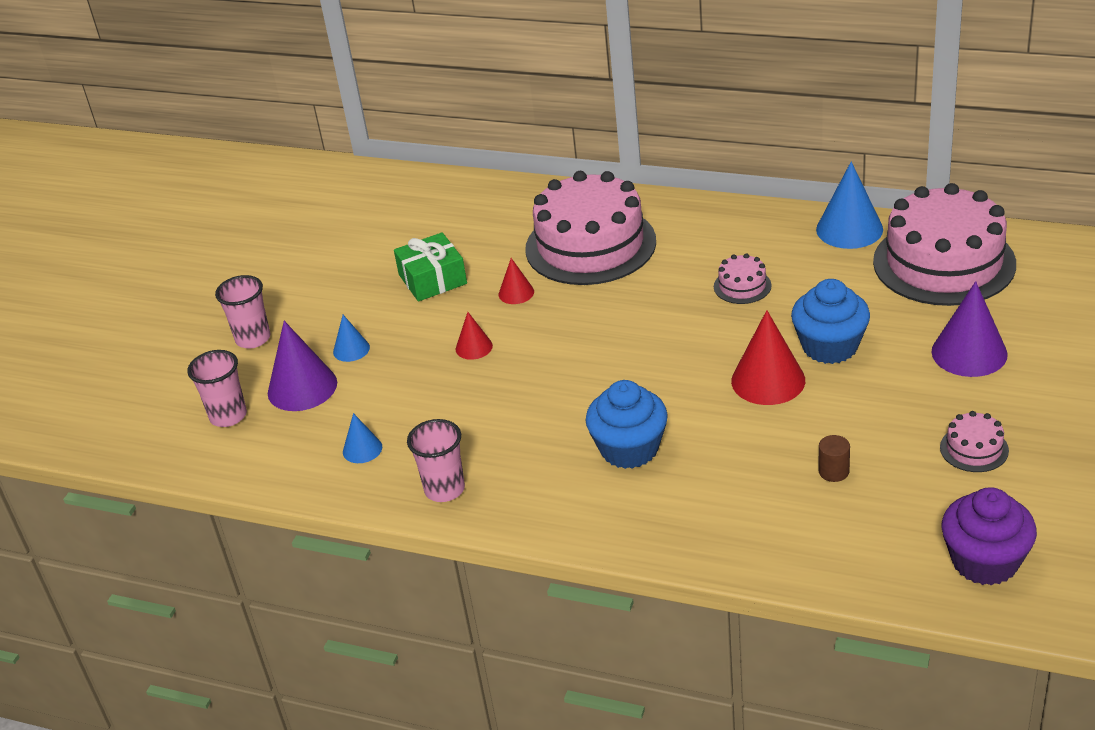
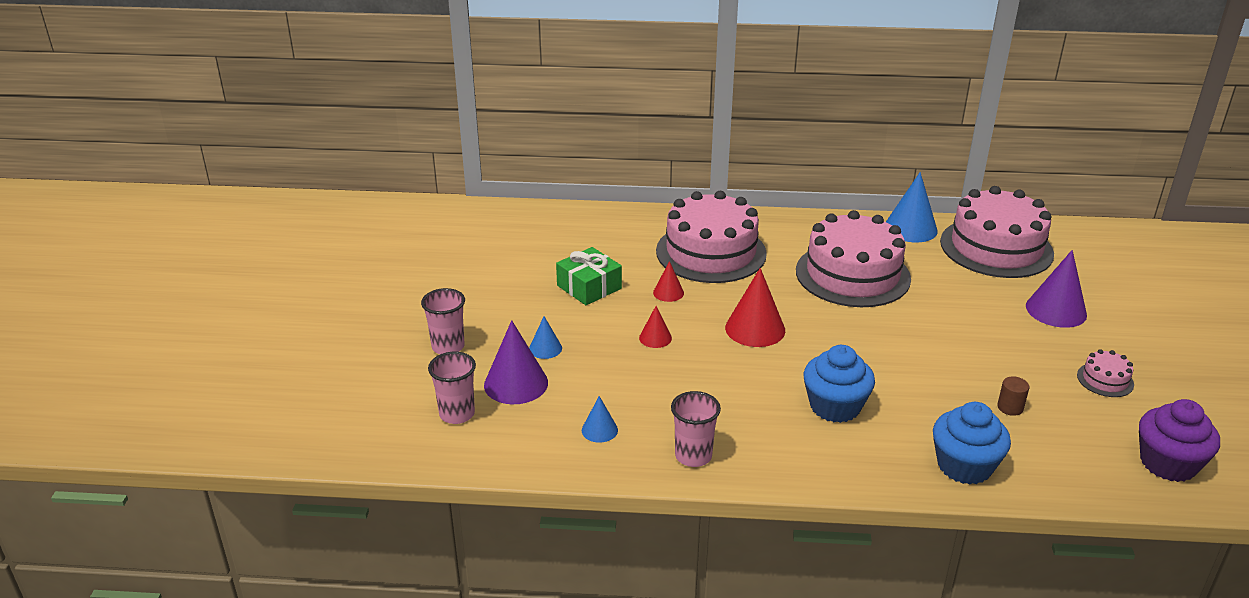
camera: 20 degrees left, 5 degrees down
pink cake [714,253,772,304] -> pink cake [796,210,911,307], size x2.41
red cone [731,310,805,405] -> red cone moved to [725,268,785,347]
blue cupcake [791,279,870,364] -> blue cupcake moved to [933,402,1011,485]

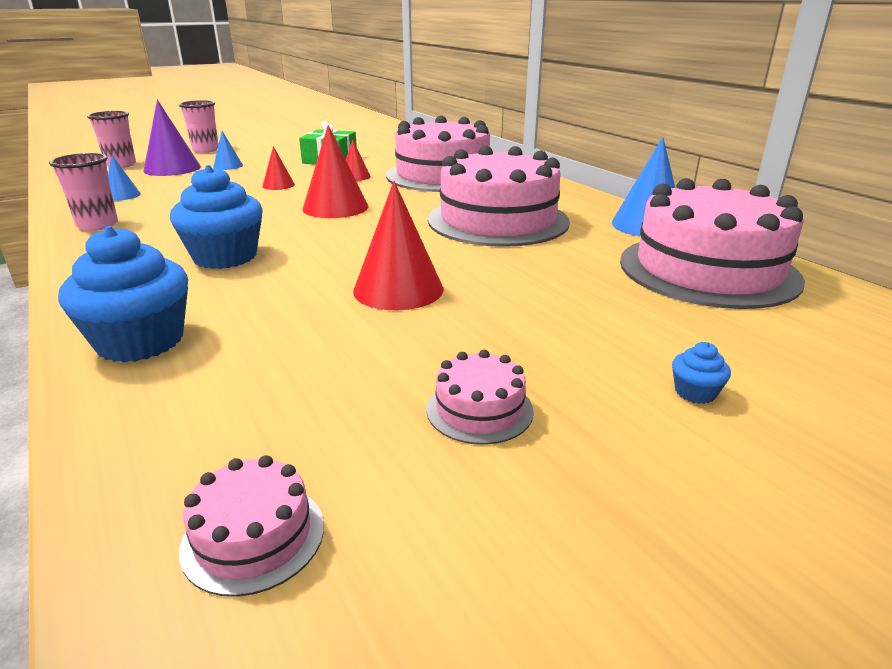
camera: 55 degrees right, 5 degrees down
brown cylinder [997,376,1029,416] -> none
purple cone [1026,250,1087,328] -> none
purple cupcake [1139,399,1220,482] -> pink cake [179,455,324,597]
none -> red cone [353,181,444,310]
none -> blue cupcake [672,342,731,404]

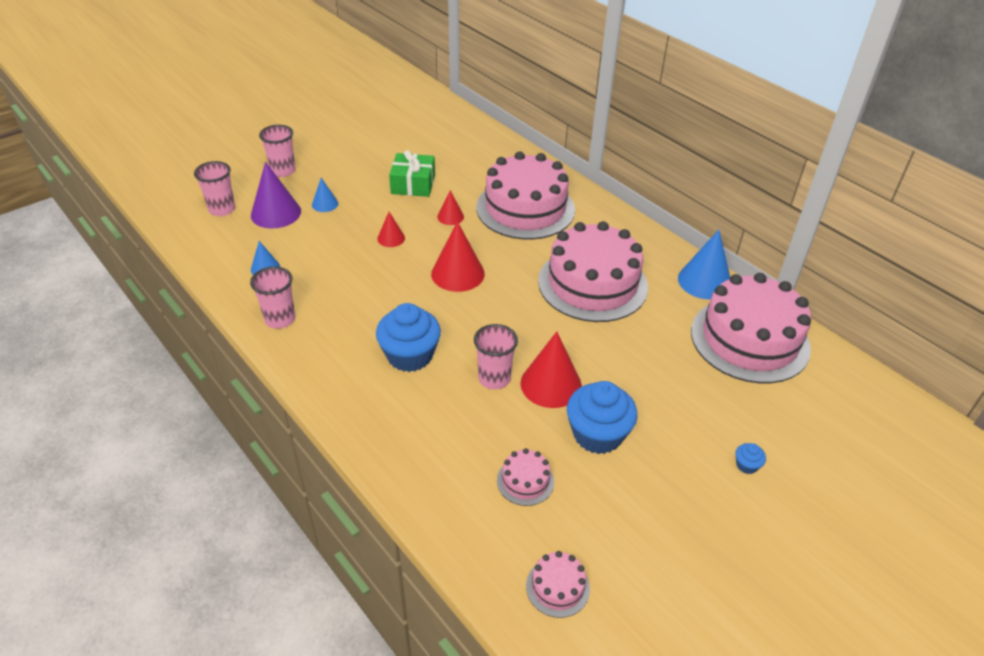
camera: 10 degrees left, 15 degrees up
blue cupcake [58,226,188,362] -> blue cupcake moved to [567,381,638,454]
pink cake [426,350,534,445] -> pink cake moved to [497,448,554,506]
none -> pink cup [474,324,518,390]

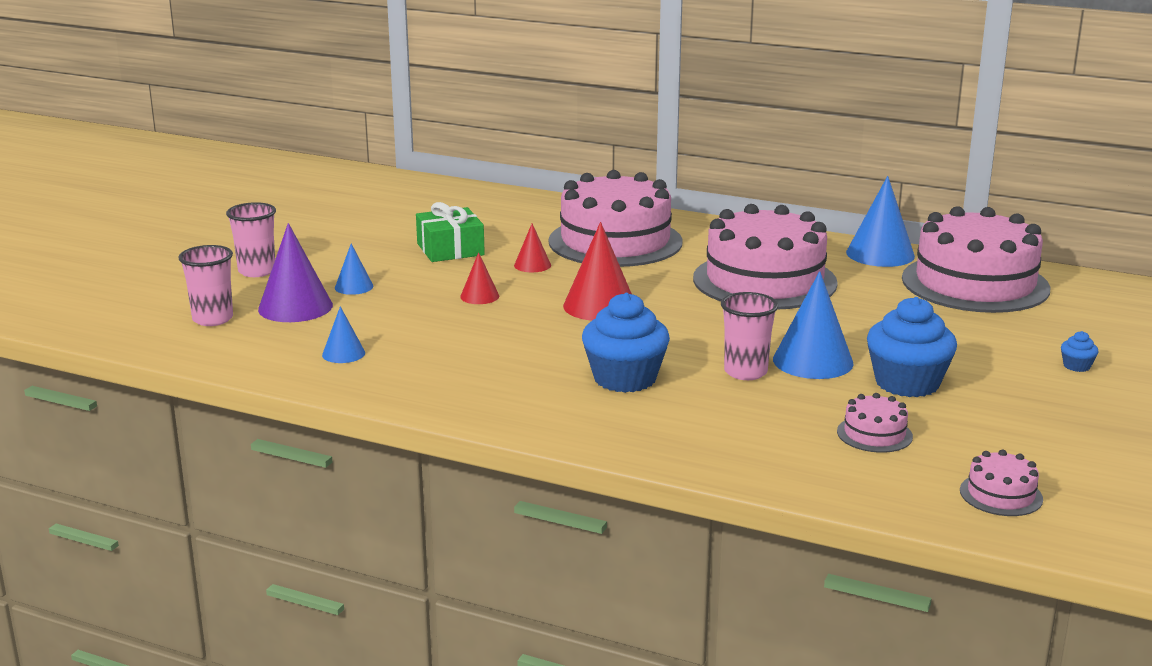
camera: 25 degrees left, 20 degrees down
pink cup [250,266,295,329] -> none
red cone [520,332,582,408] -> blue cone [773,271,853,379]

